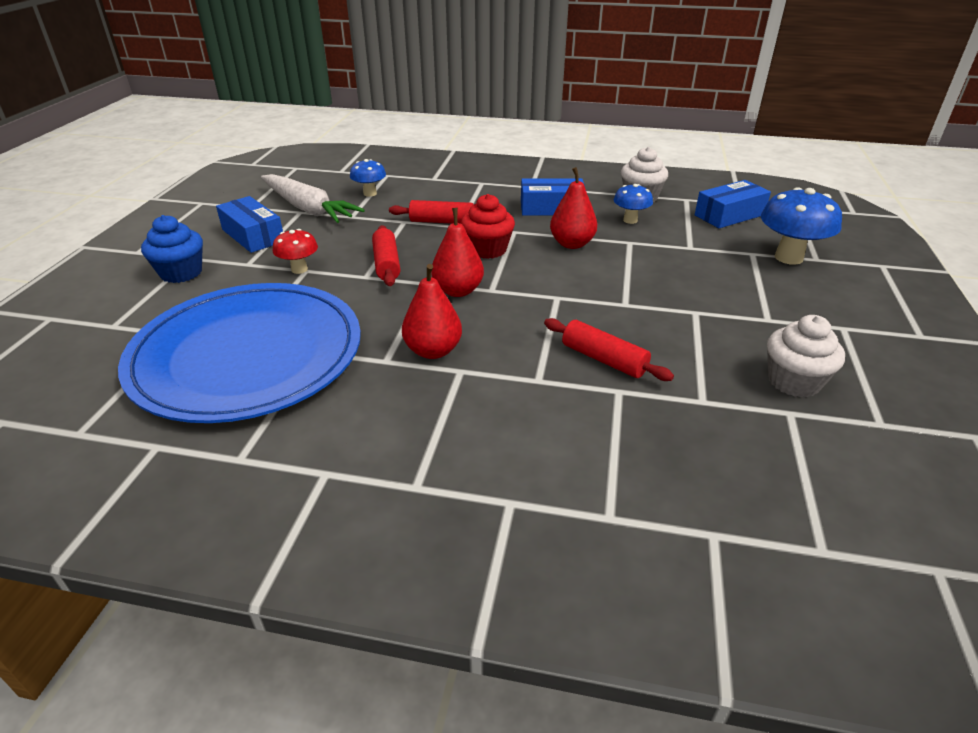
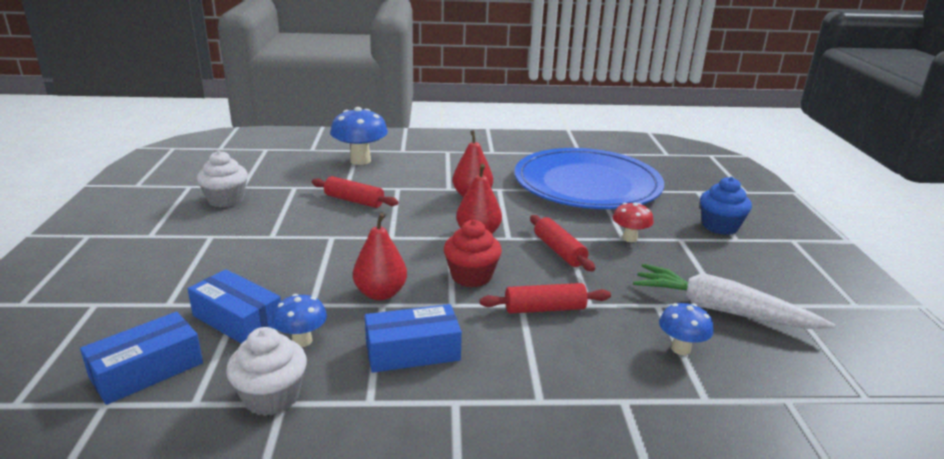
camera: 165 degrees right, 10 degrees down
blue box [216,196,283,253] -> blue box moved to [188,269,281,344]
blue mushroom [761,187,842,265] -> blue mushroom moved to [330,107,388,165]

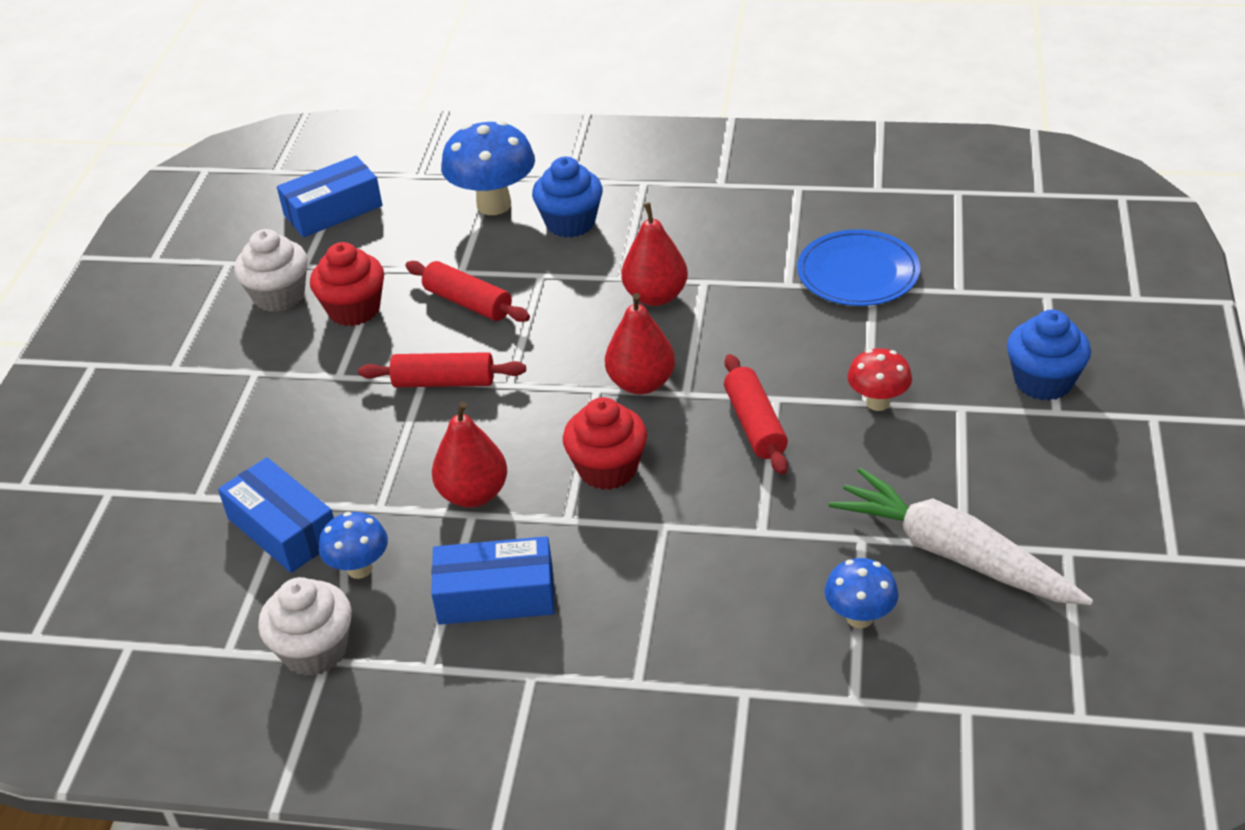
camera: 15 degrees right, 15 degrees up
blue box [80,312,203,405] -> blue box moved to [277,156,383,238]
red rolling pin [480,283,611,314] -> red rolling pin moved to [358,352,526,387]
blue plate [514,148,664,209] -> blue plate [797,229,920,306], size x0.49
none -> red cupcake [310,242,384,326]
none -> blue cupcake [532,157,603,238]

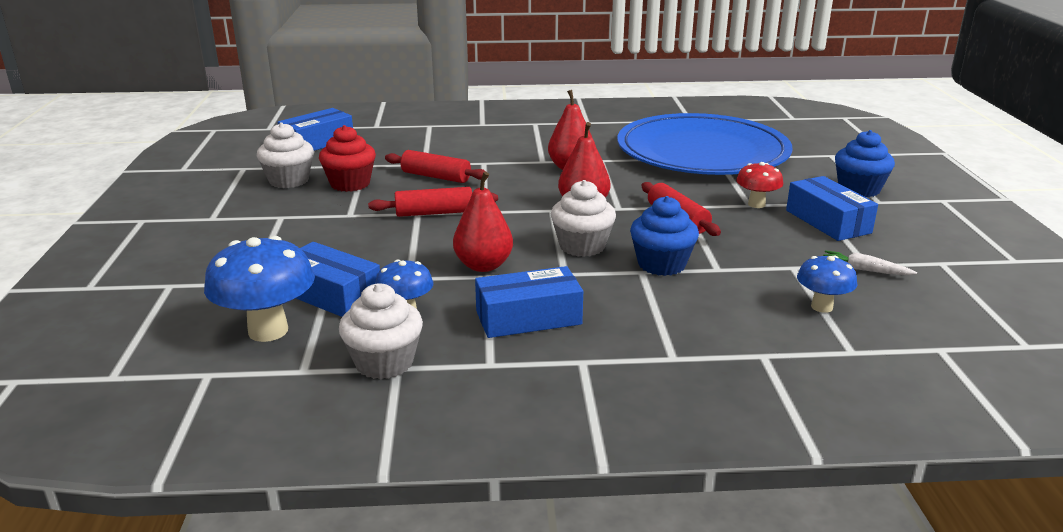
camera: 15 degrees left, 15 degrees down
blue mushroom [441,121,535,215] -> blue mushroom moved to [204,236,315,342]
blue cupcake [532,157,603,238] -> blue cupcake moved to [630,196,699,276]
red cupcake [563,397,647,490] -> white cupcake [551,180,616,257]
blue plate [797,229,920,306] -> blue plate [617,113,792,175], size x2.05
white carrot [829,468,1093,605] -> white carrot [823,250,917,275], size x0.43
none -> blue box [786,176,878,241]

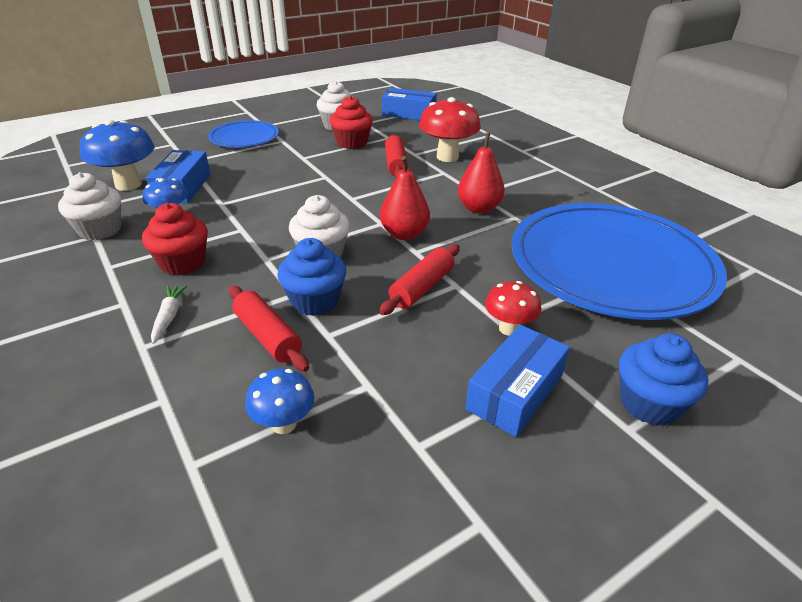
camera: 60 degrees right, 10 degrees up
red rolling pin [368,187,498,217] -> red rolling pin moved to [229,286,309,372]
red pear [453,171,513,272] -> none
blue box [475,266,583,338] -> red cupcake [142,203,208,275]
white carrot [823,250,917,275] -> white carrot moved to [151,285,187,344]
none -> blue plate [208,120,279,148]
none -> red mushroom [419,97,481,162]

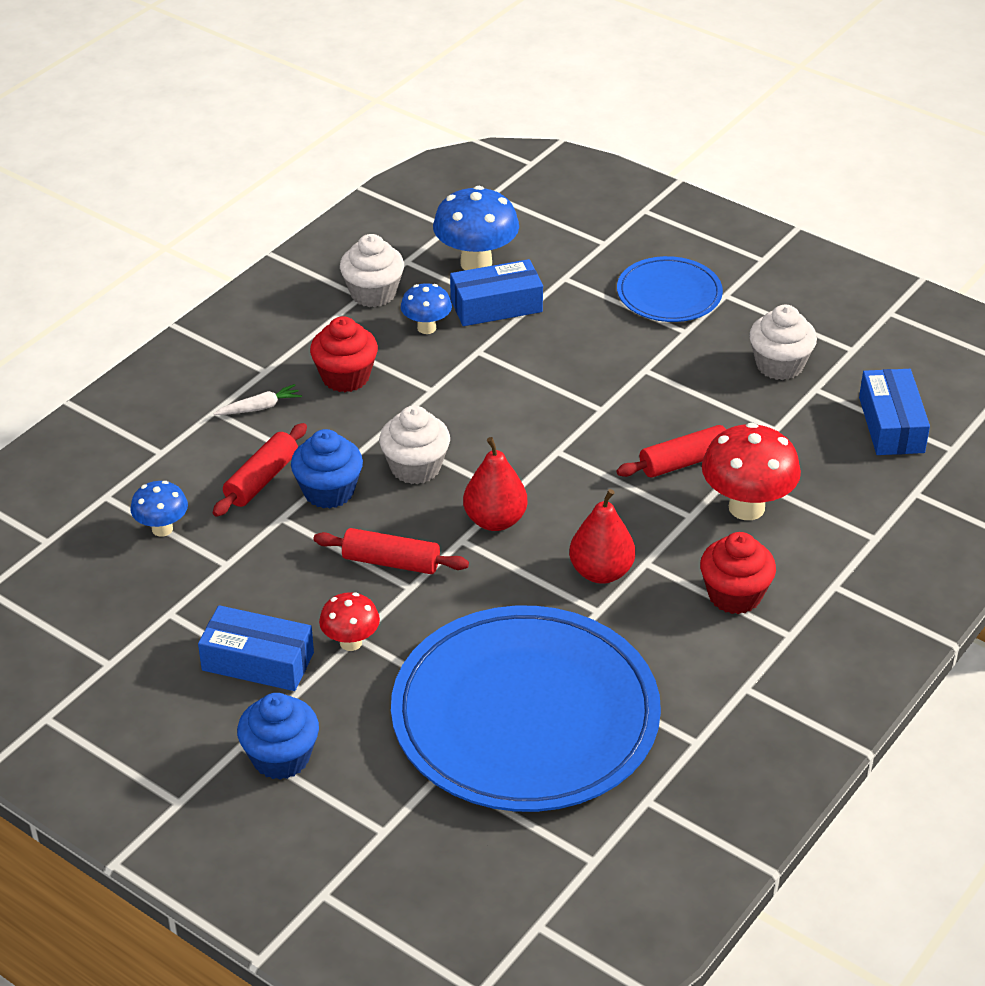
camera: 70 degrees right, 5 degrees up
red cupcake [330,96,373,149] -> red cupcake moved to [700,532,776,614]

